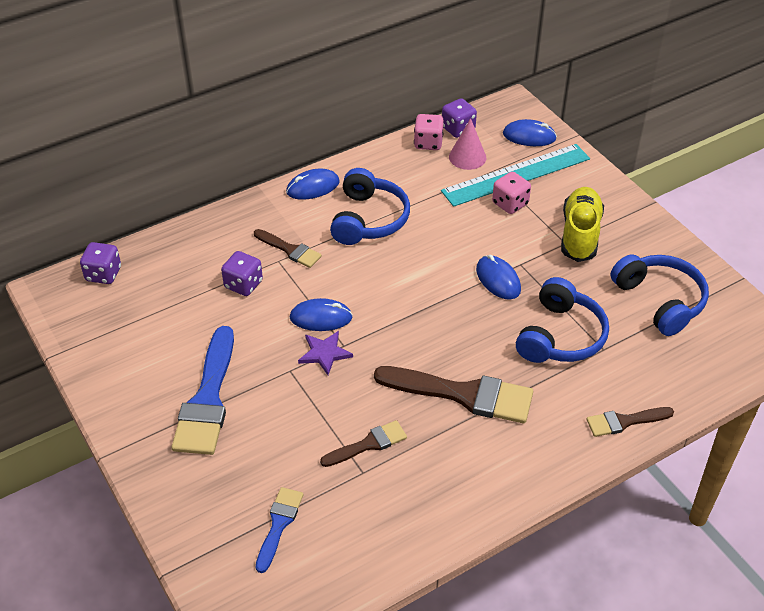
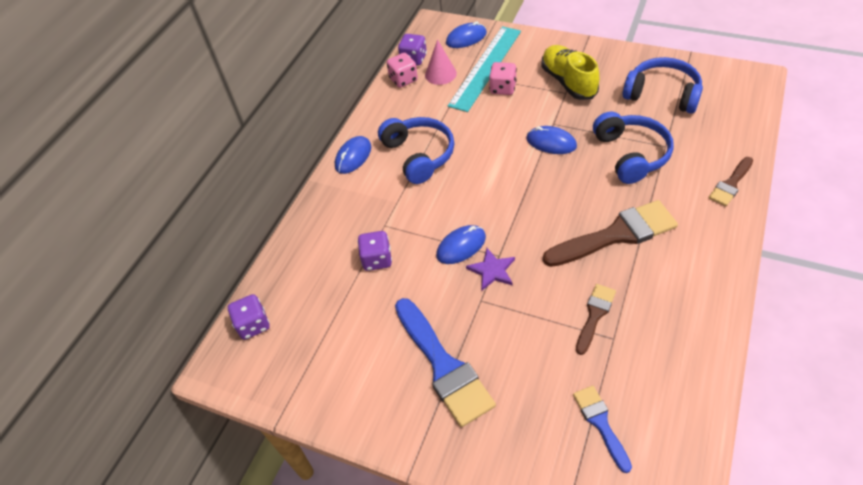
camera: 30 degrees left, 5 degrees up
brown brush [254,229,322,268] -> none

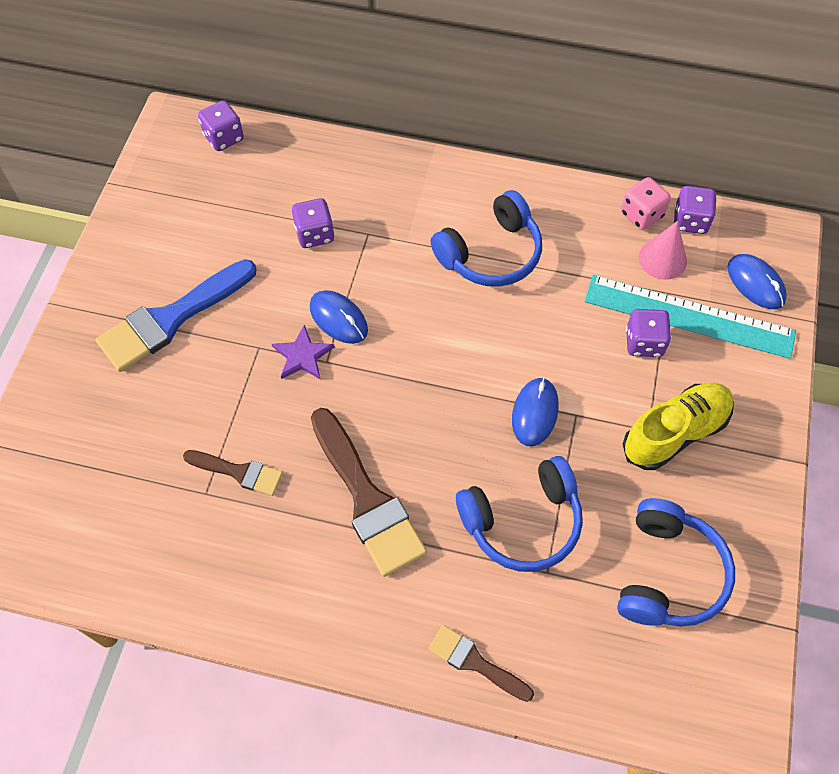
camera: 75 degrees right, 10 degrees up
blue mouse [335,136,371,174] -> none
pink dice [489,62,517,95] -> purple dice [626,309,671,357]
blue brush [573,386,632,473] -> none

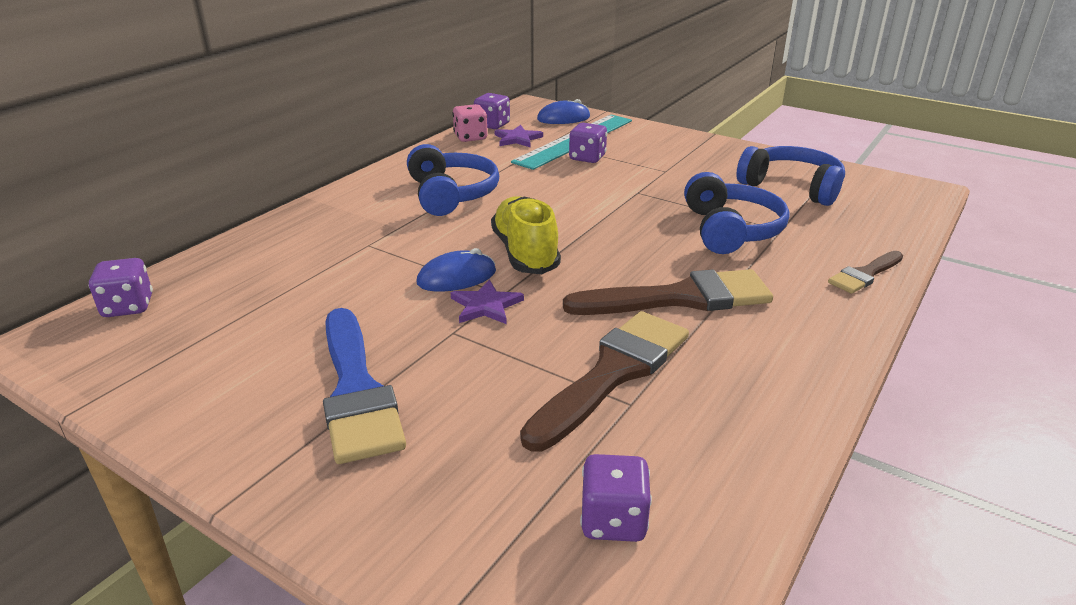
camera: 70 degrees left, 30 degrees down
brown brush [183,450,283,496] -> brown brush [520,311,689,452], size x1.84
purple dice [292,198,335,248] -> purple dice moved to [580,454,652,542]
blue mouse [512,378,559,446] -> none
yellow shoe [623,383,734,470] -> yellow shoe moved to [491,196,561,274]
pink cone [639,221,687,280] -> purple star [495,125,543,147]

